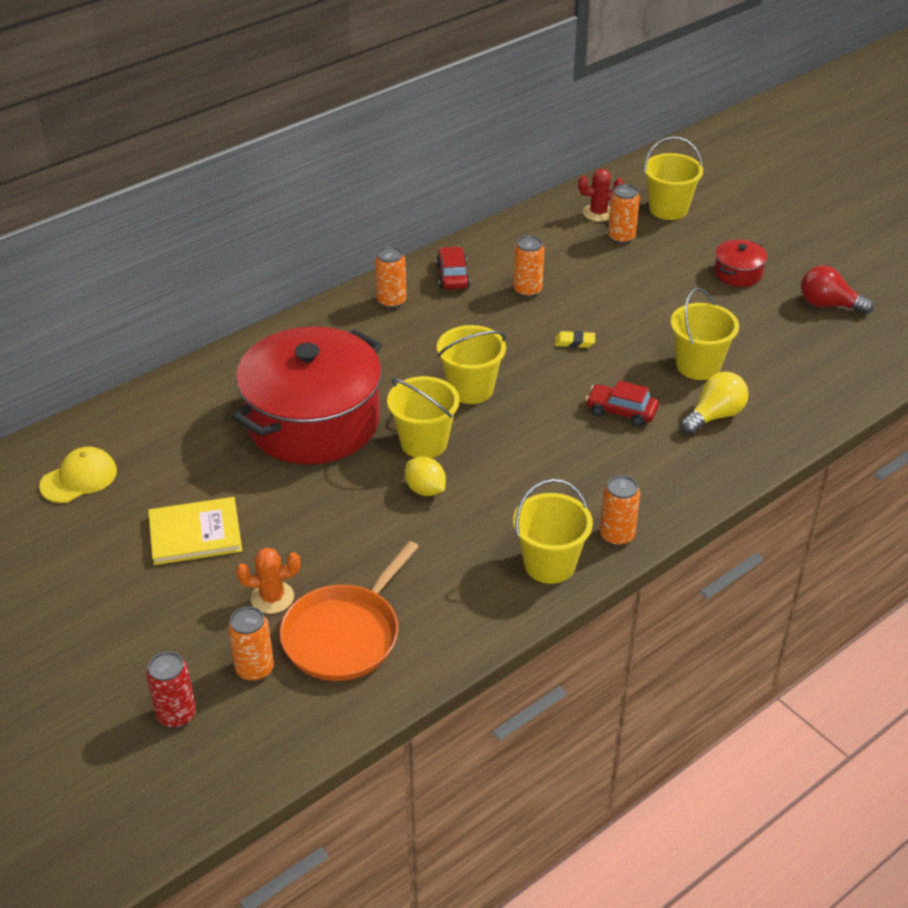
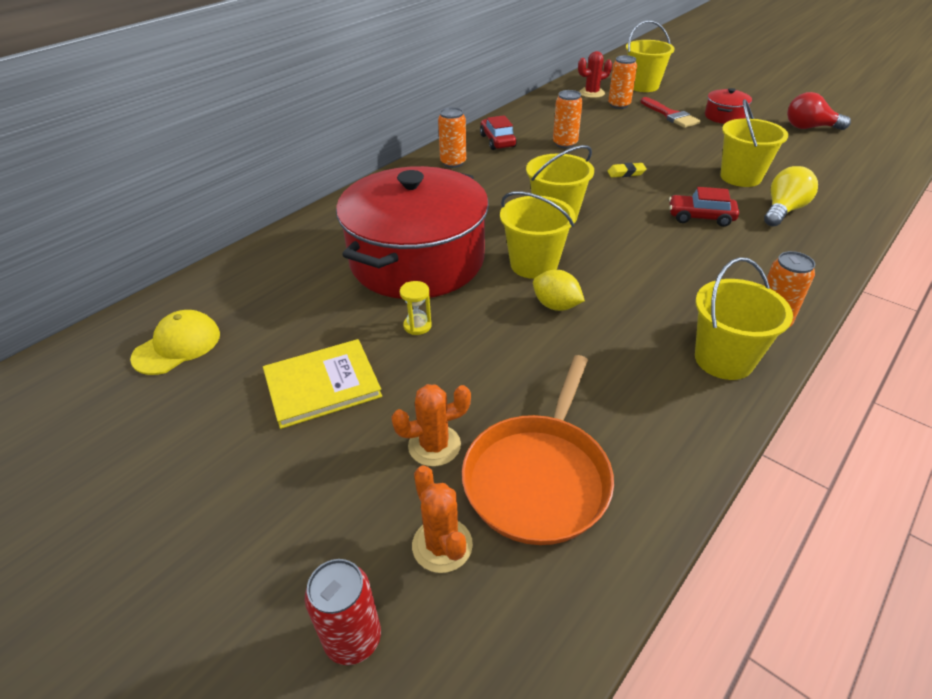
camera: 10 degrees left, 0 degrees up
orange can [228,606,274,681] -> orange cactus [412,465,473,573]
none -> yellow hourglass [400,281,432,335]
none -> red brush [641,97,700,128]

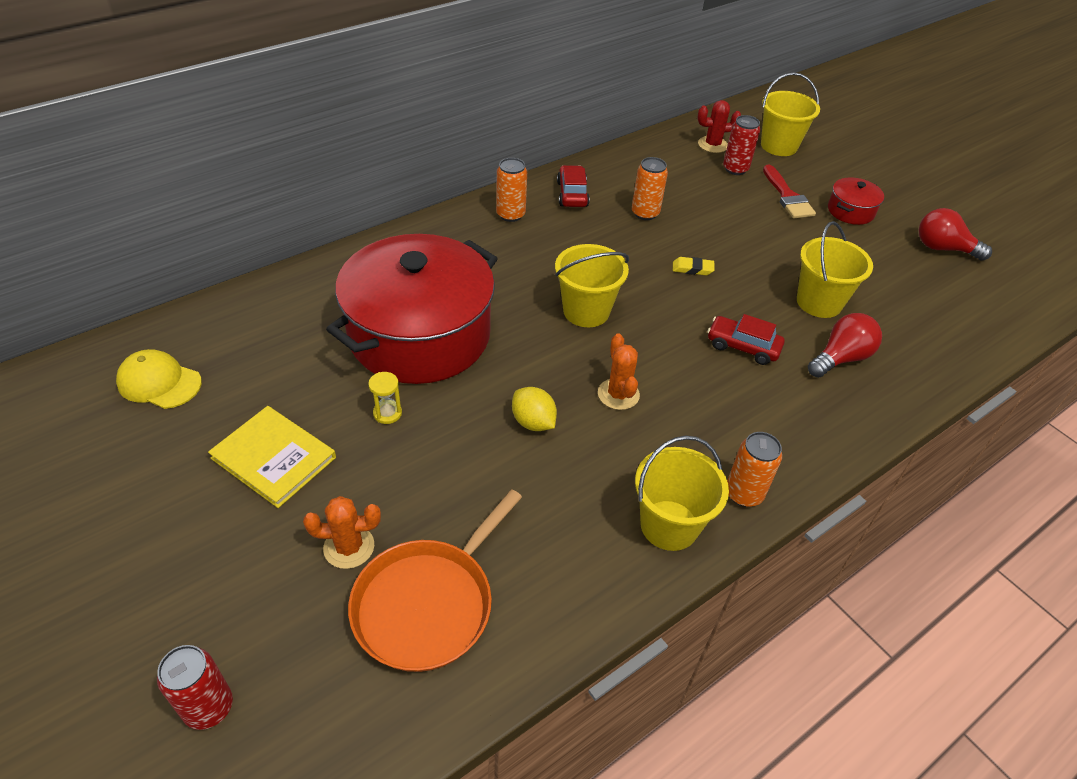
camera: 10 degrees right, 5 degrees up
yellow cap [130,310,220,375] -> yellow cap turned 120 degrees counterclockwise [116,349,202,409]
yellow book [263,339,382,429] -> yellow book turned 45 degrees clockwise [208,406,336,508]
orange cactus [412,465,473,573] -> orange cactus moved to [598,333,640,410]
yellow bucket [500,191,576,279] -> none
orange can [608,55,637,109] -> red can [723,115,760,175]
yellow light bulb [764,166,818,227] -> red light bulb [808,313,882,378]

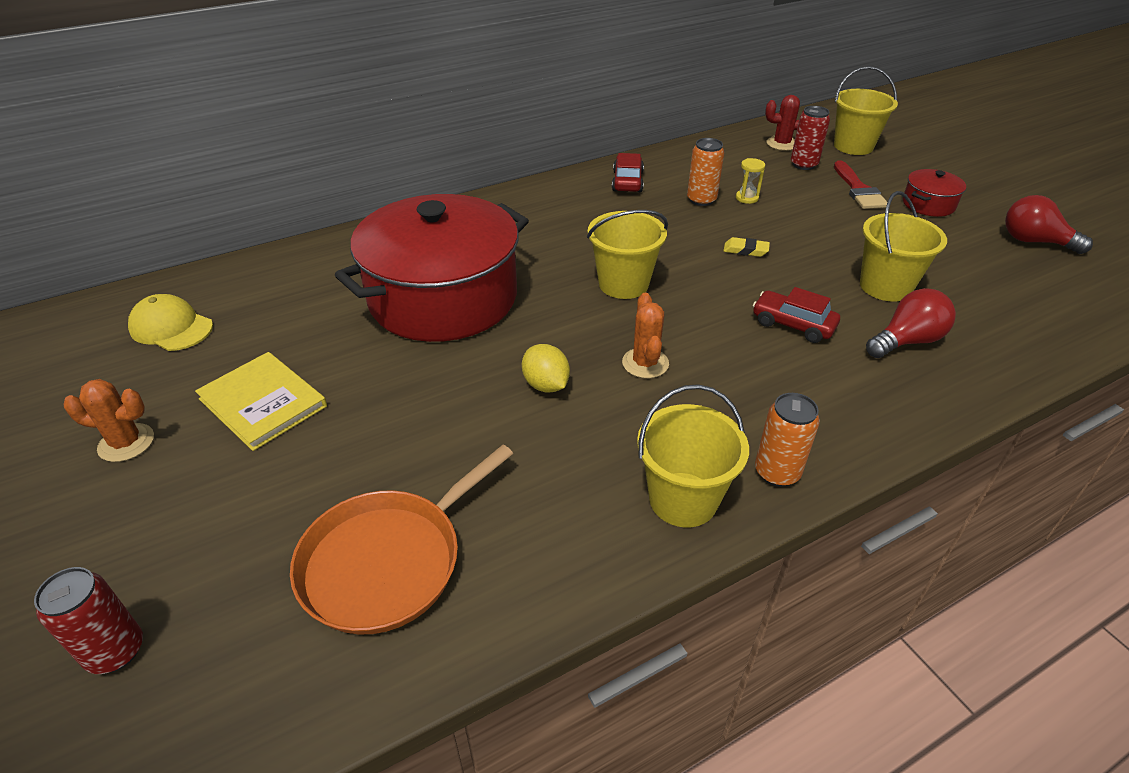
camera: 10 degrees right, 5 degrees down
orange cactus [303,496,381,569] -> orange cactus moved to [63,379,154,462]
yellow hourglass [368,372,402,424] -> yellow hourglass moved to [736,158,765,204]
orange can [496,158,527,222] -> none

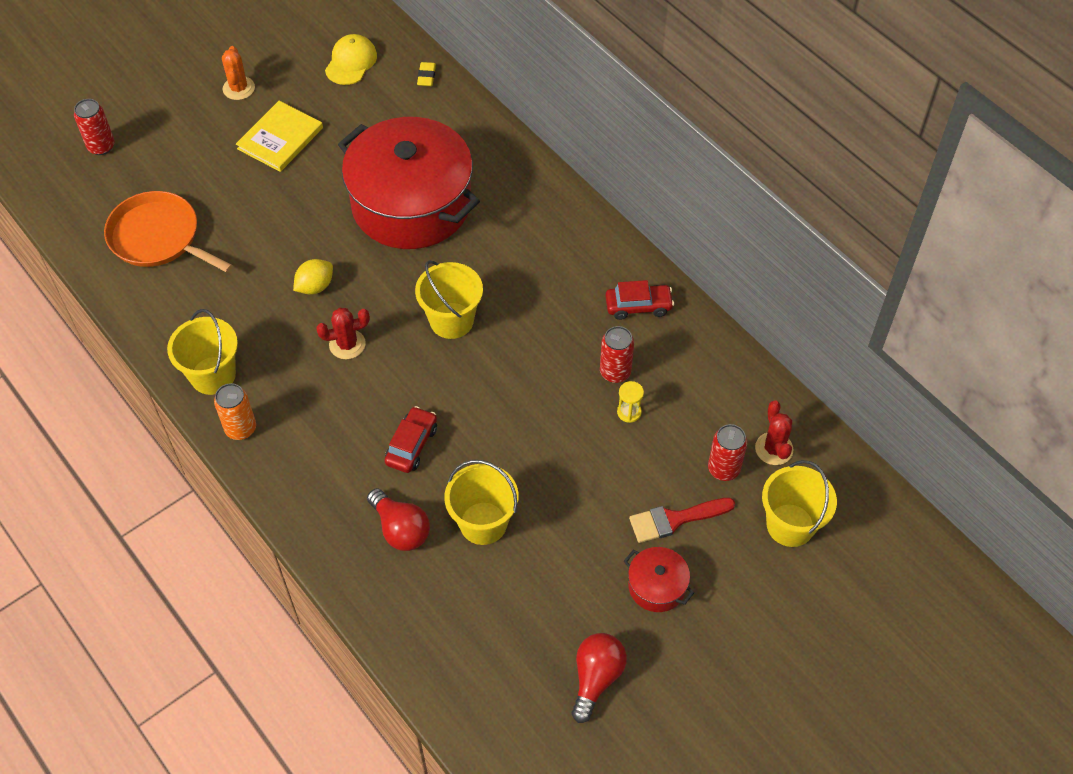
camera: 80 degrees right, 15 degrees up
orange cactus [622,293,669,378] -> red cactus [316,308,370,359]
orange can [687,138,724,206] -> red can [600,326,634,383]
yellow eraser [723,237,770,257] -> yellow eraser moved to [417,62,436,86]

